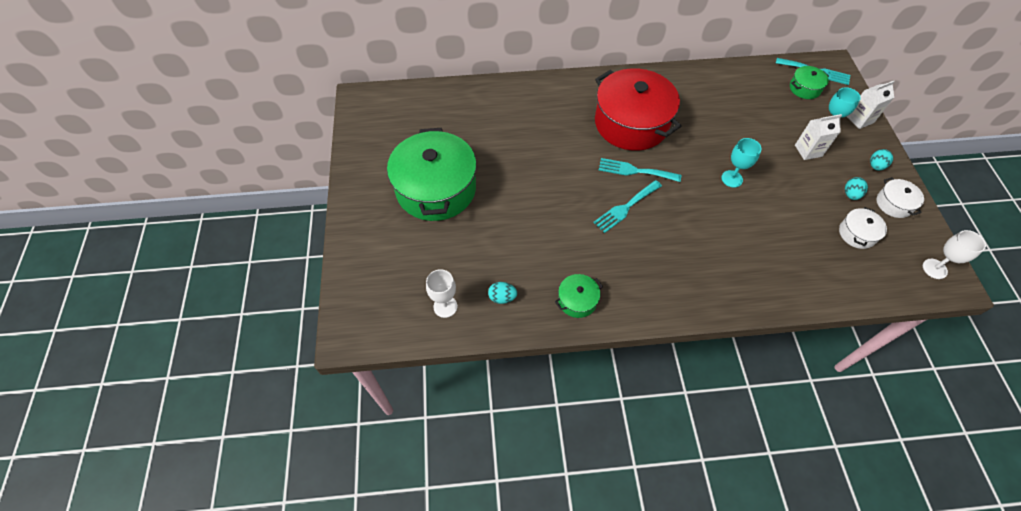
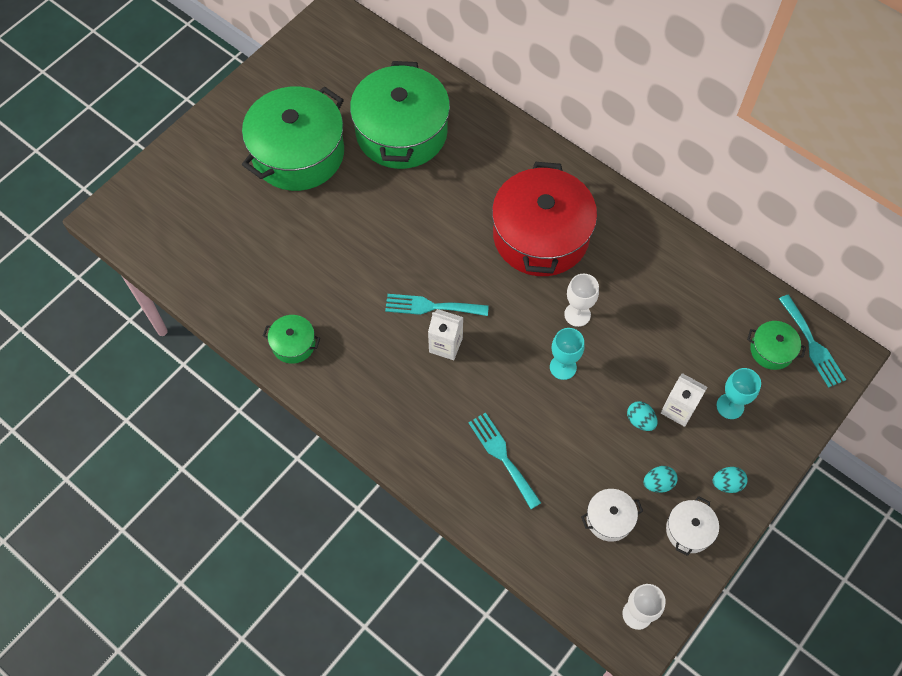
camera: 45 degrees right, 5 degrees up
white goblet [426,269,457,318] -> white goblet moved to [564,274,599,327]
turquoise egg [488,282,517,304] -> turquoise egg moved to [627,401,658,431]
turquoise fork [599,158,681,182] -> turquoise fork moved to [468,412,541,509]
white carton [846,81,895,129] -> white carton moved to [428,309,463,360]
none -> green pot [350,61,450,169]

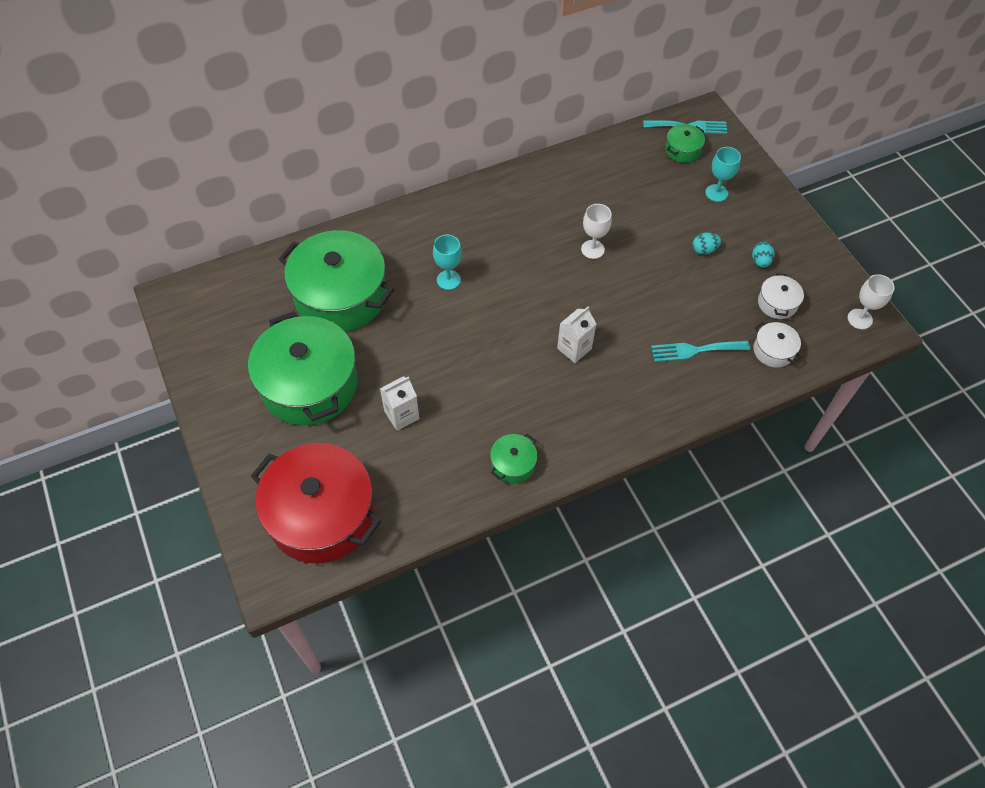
camera: 65 degrees left, 5 degrees down
turquoise fork [385,294,489,316] -> none
red pot [492,162,597,276] -> red pot moved to [251,443,381,564]
turquoise goblet [550,328,584,380] -> turquoise goblet moved to [433,235,462,290]
white carton [661,373,707,427] -> white carton moved to [380,376,419,431]
white pot [666,496,719,556] -> white pot moved to [753,322,801,368]
turquoise egg [713,467,748,493] -> none

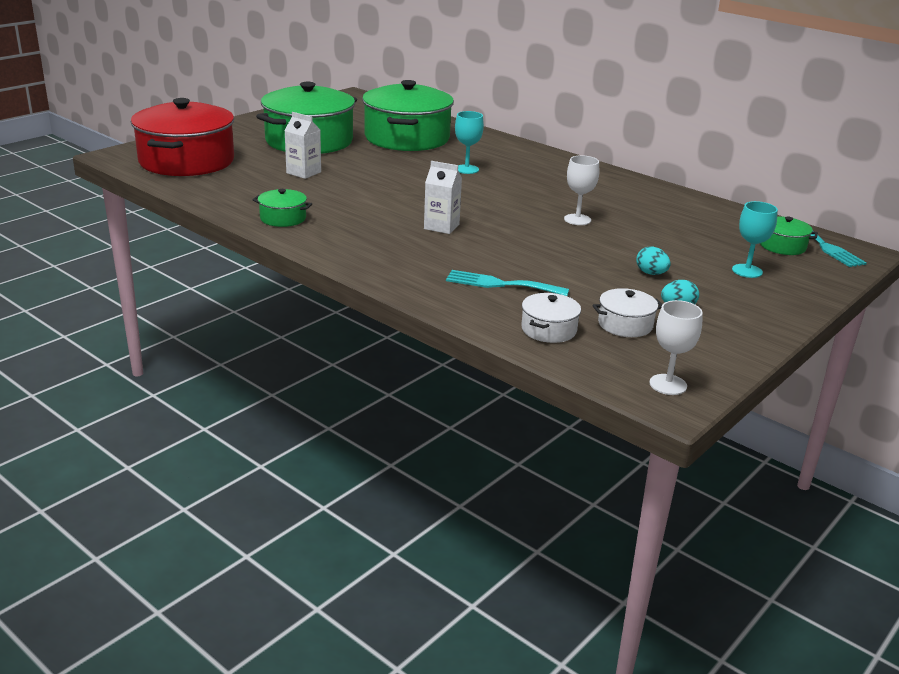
camera: 65 degrees right, 30 degrees down
turquoise fork [651,340,750,362] -> turquoise fork turned 45 degrees counterclockwise [446,270,569,296]

